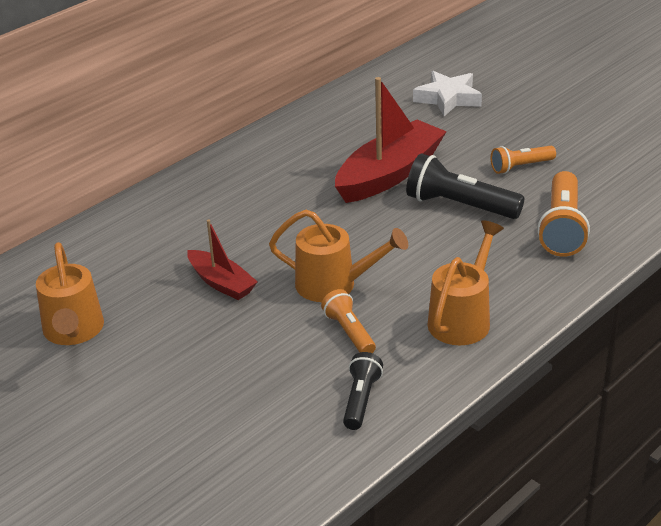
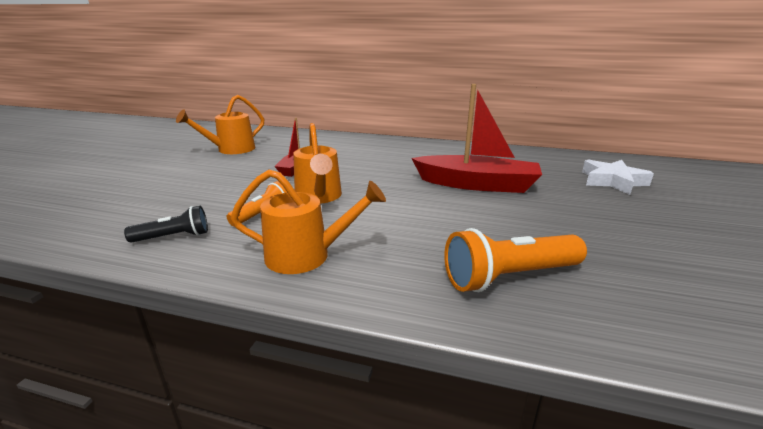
camera: 60 degrees right, 10 degrees down
black flashlight [406,153,525,219] -> none
orange flashlight [491,146,556,174] -> none

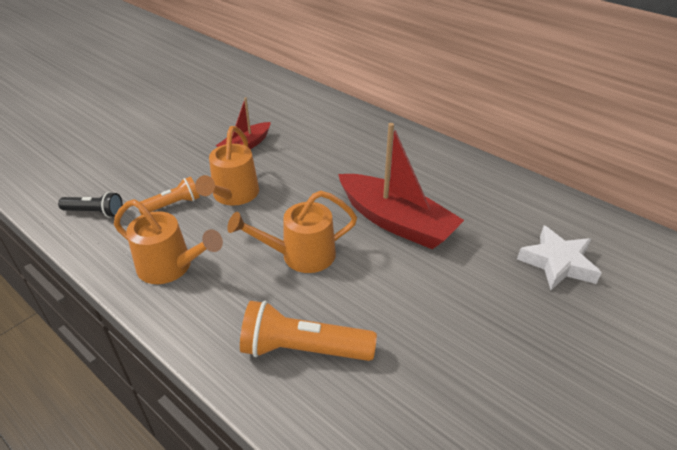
camera: 25 degrees right, 15 degrees up
orange watering can [176,95,264,154] -> orange watering can moved to [227,191,357,273]

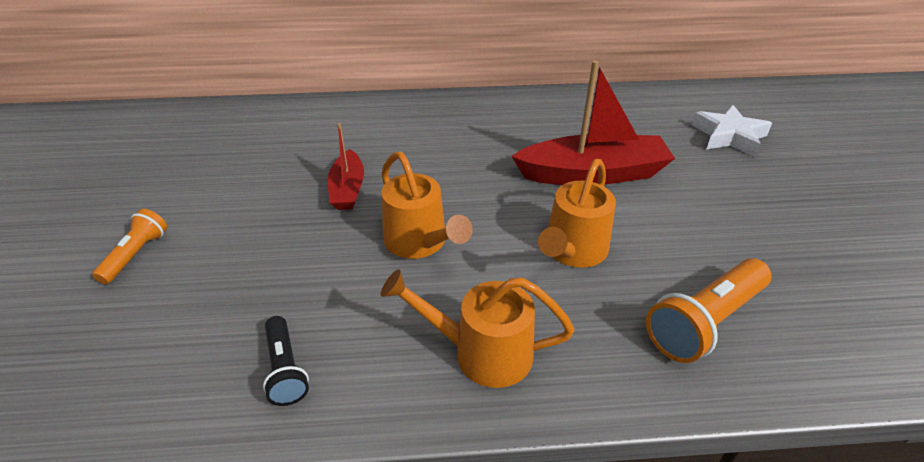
camera: 45 degrees left, 0 degrees up
black flashlight [58,192,123,218] -> black flashlight turned 105 degrees clockwise [263,316,309,406]
orange watering can [114,199,223,284] -> orange watering can turned 150 degrees counterclockwise [380,269,574,388]
orange flashlight [139,177,200,215] -> orange flashlight moved to [92,209,167,284]

